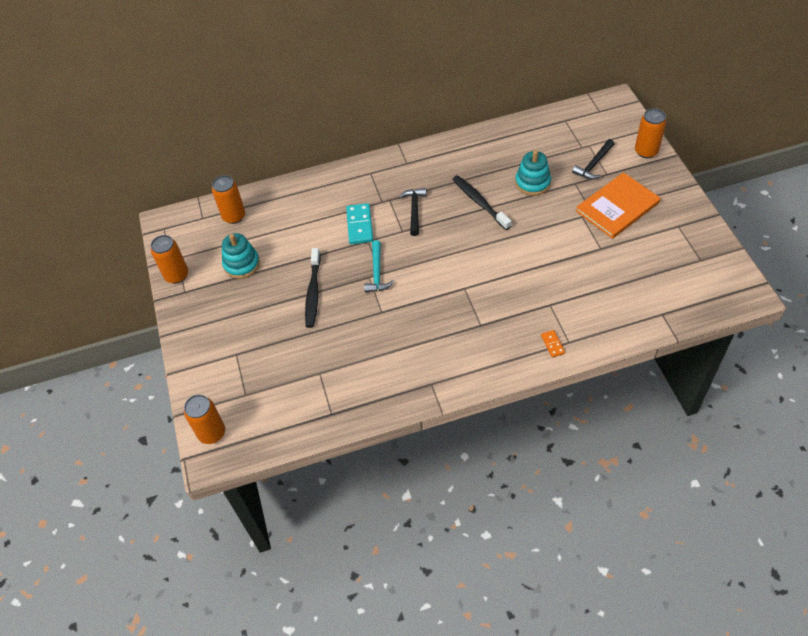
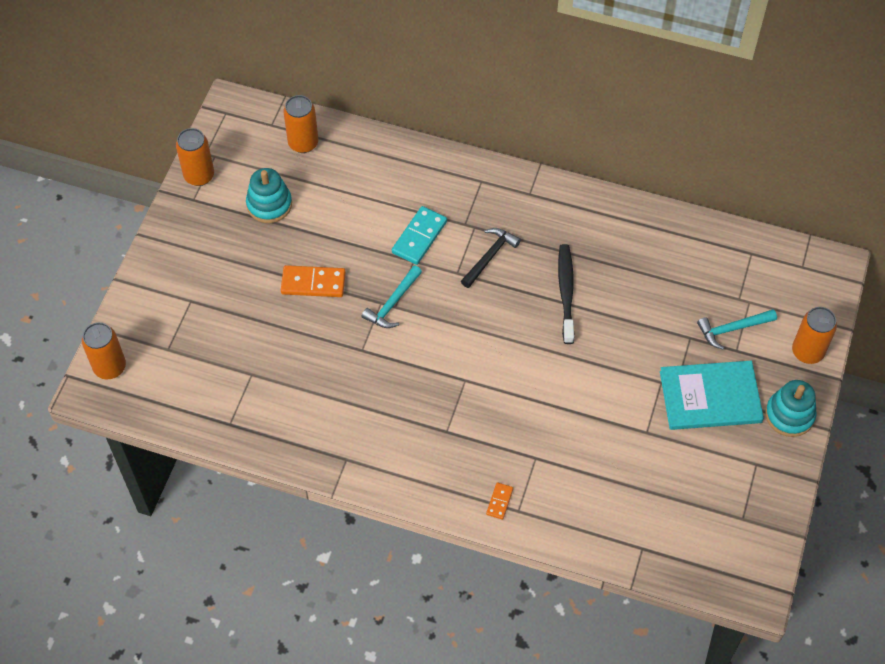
camera: 30 degrees right, 5 degrees up
black toothbrush [305,248,321,328] -> orange domino [281,265,346,297]
turquoise stacking toy [515,150,551,196] -> turquoise stacking toy moved to [765,380,817,437]
black hammer [572,139,614,180] -> turquoise hammer [697,309,777,350]
orange book [576,172,661,239] -> turquoise book [660,361,764,430]

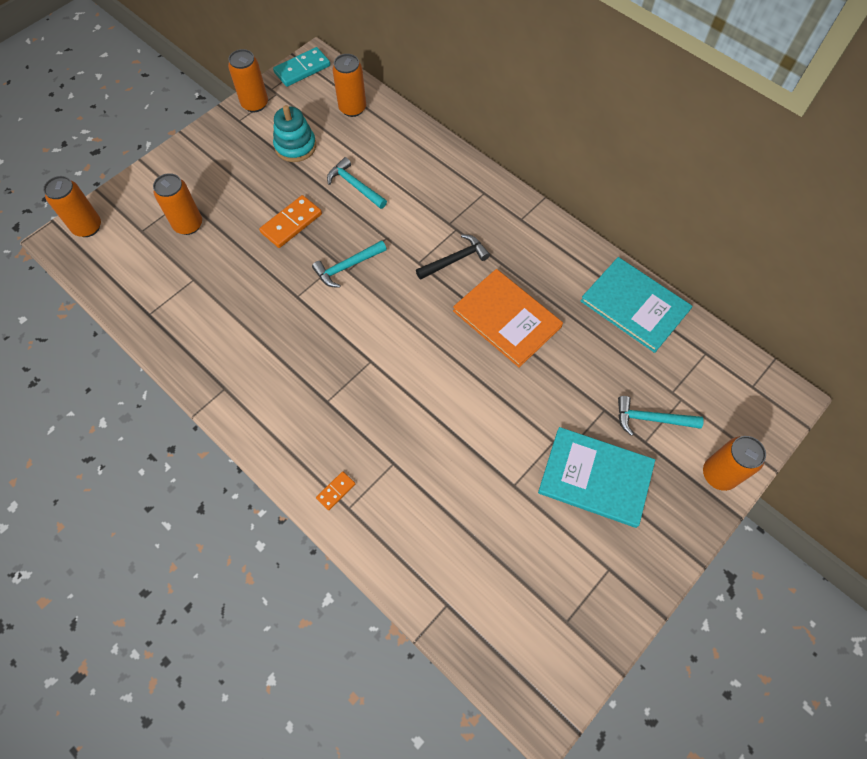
camera: 25 degrees right, 5 degrees up
orange domino [281,265,346,297] -> orange domino turned 75 degrees counterclockwise [259,195,322,248]
turquoise domino [392,206,447,265] -> turquoise domino moved to [273,47,330,87]
black toothbrush [558,244,574,344] -> orange book [453,269,563,367]
turquoise stacking toy [765,380,817,437] -> none
none -> orange can [153,173,202,235]
none -> turquoise hammer [327,157,387,209]
none -> turquoise book [581,257,693,353]

